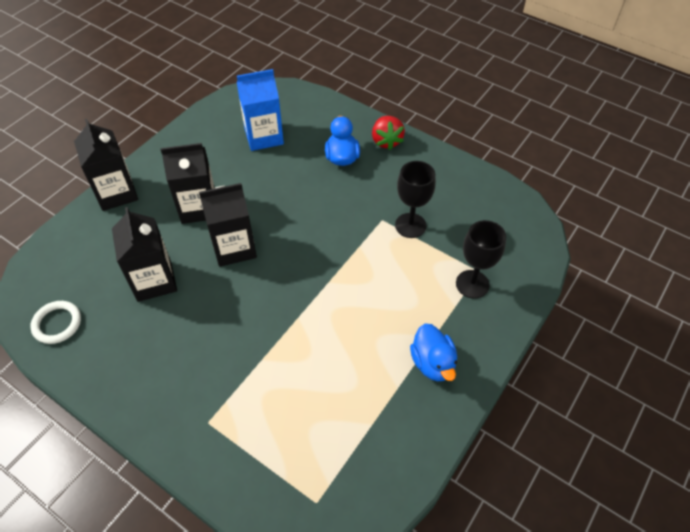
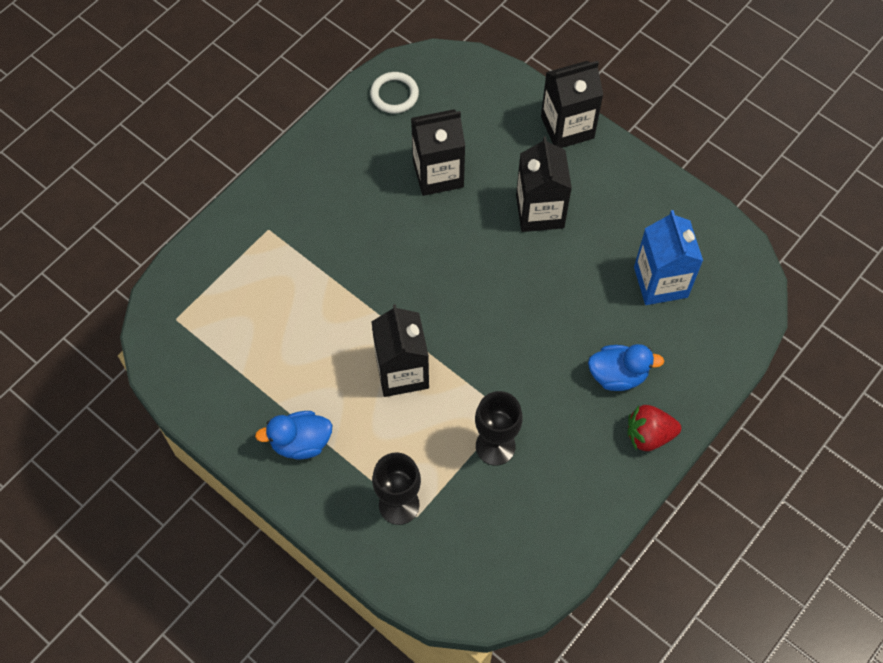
camera: 95 degrees right, 10 degrees up
black carton [199,183,257,267] -> black carton moved to [371,304,429,397]

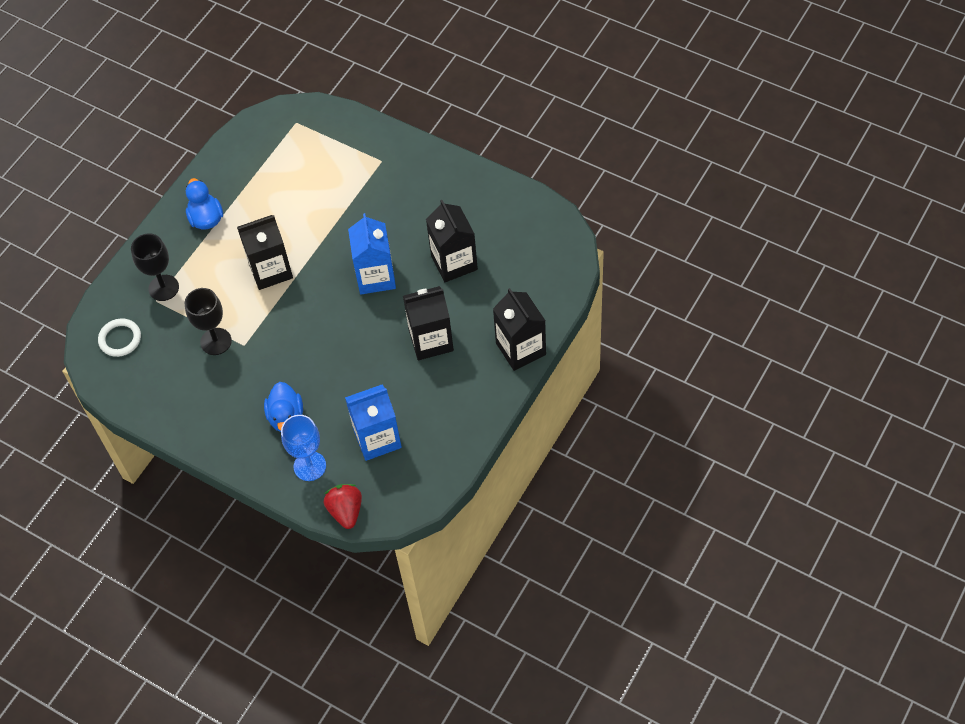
camera: 85 degrees right, 5 degrees down
white ring [370,72,419,113] -> white ring moved to [98,318,141,357]
red strawberry [628,405,681,451] -> red strawberry moved to [324,484,362,529]
none -> blue goblet [281,415,326,481]
none -> blue carton [348,213,396,294]

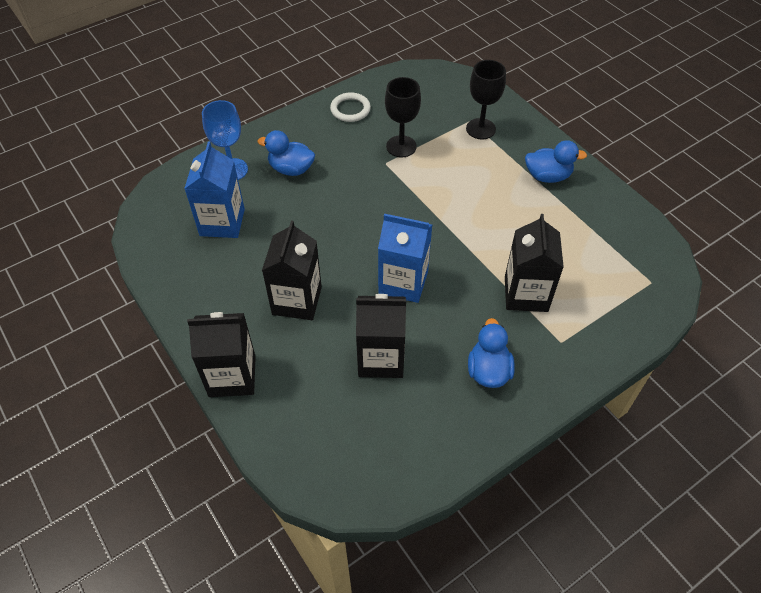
camera: 110 degrees right, 5 degrees down
white ring [98,318,141,357] -> white ring moved to [330,92,371,122]
black carton [237,215,293,290] -> black carton moved to [505,214,564,312]
red strawberry [324,484,362,529] -> none
none -> blue duck [468,318,515,388]

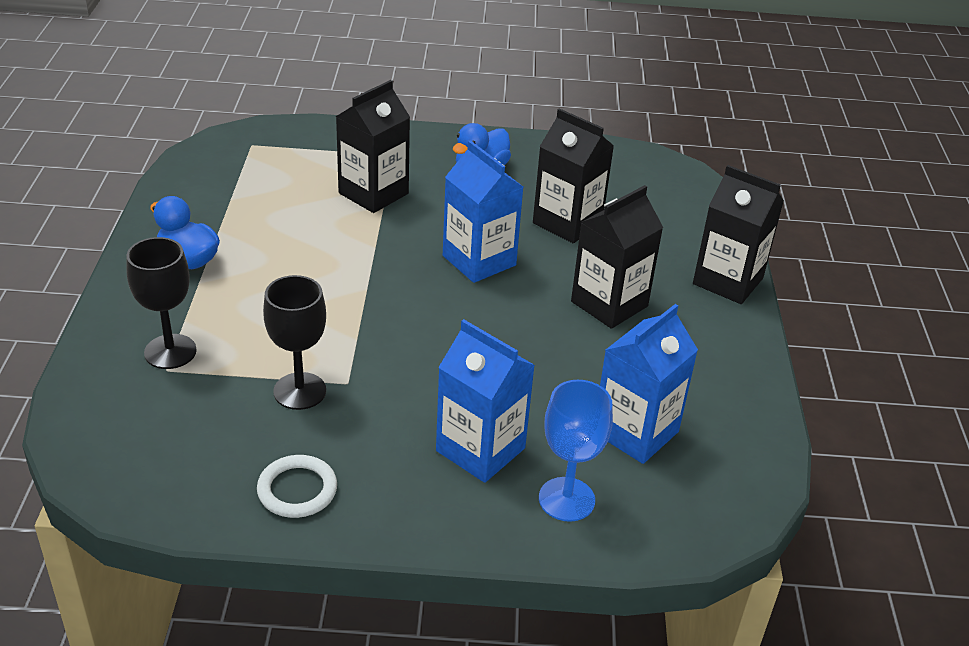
camera: 145 degrees left, 15 degrees down
blue duck [257,130,315,176] -> blue carton [436,319,535,483]

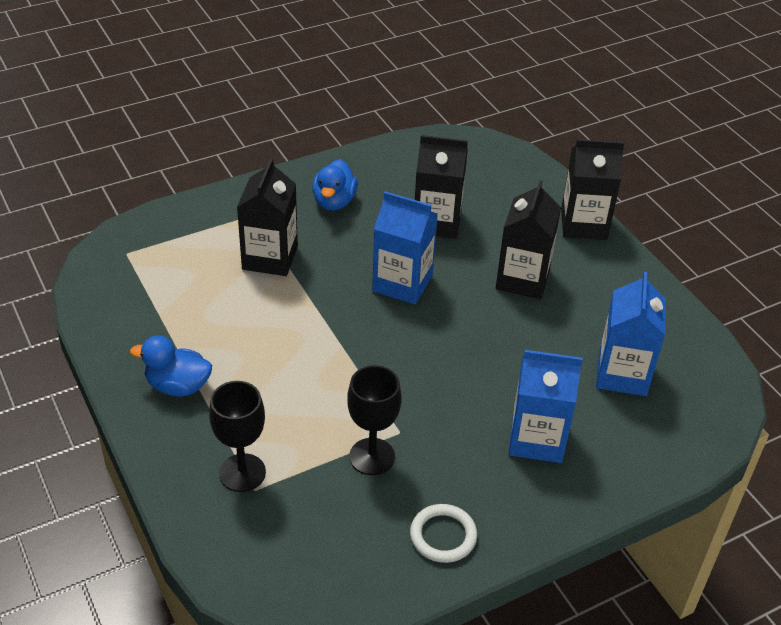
camera: 30 degrees left, 5 degrees up
blue goblet [539,380,613,522] -> none

